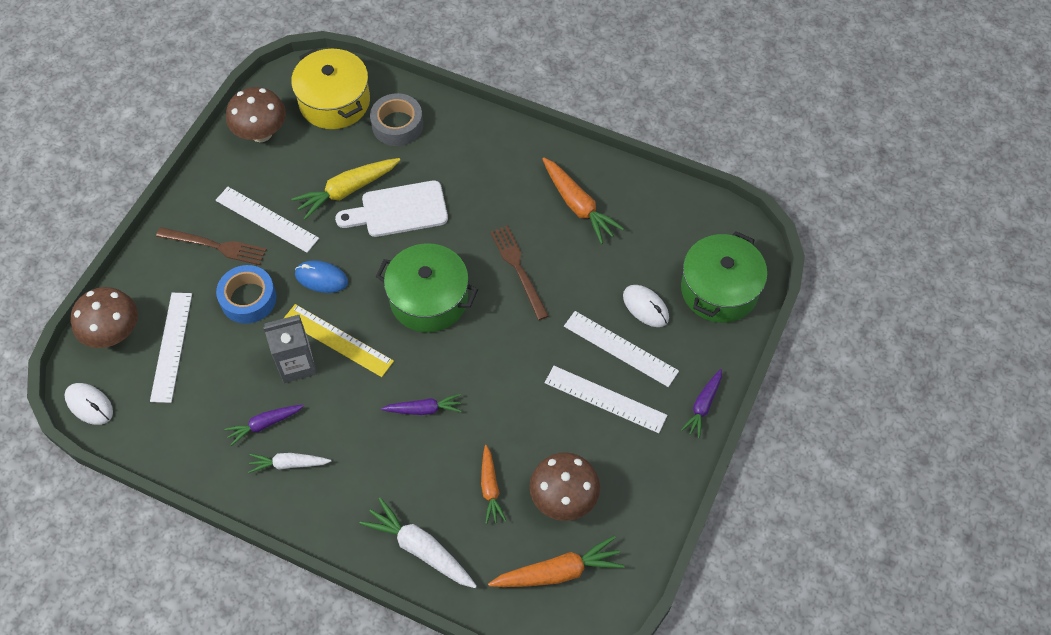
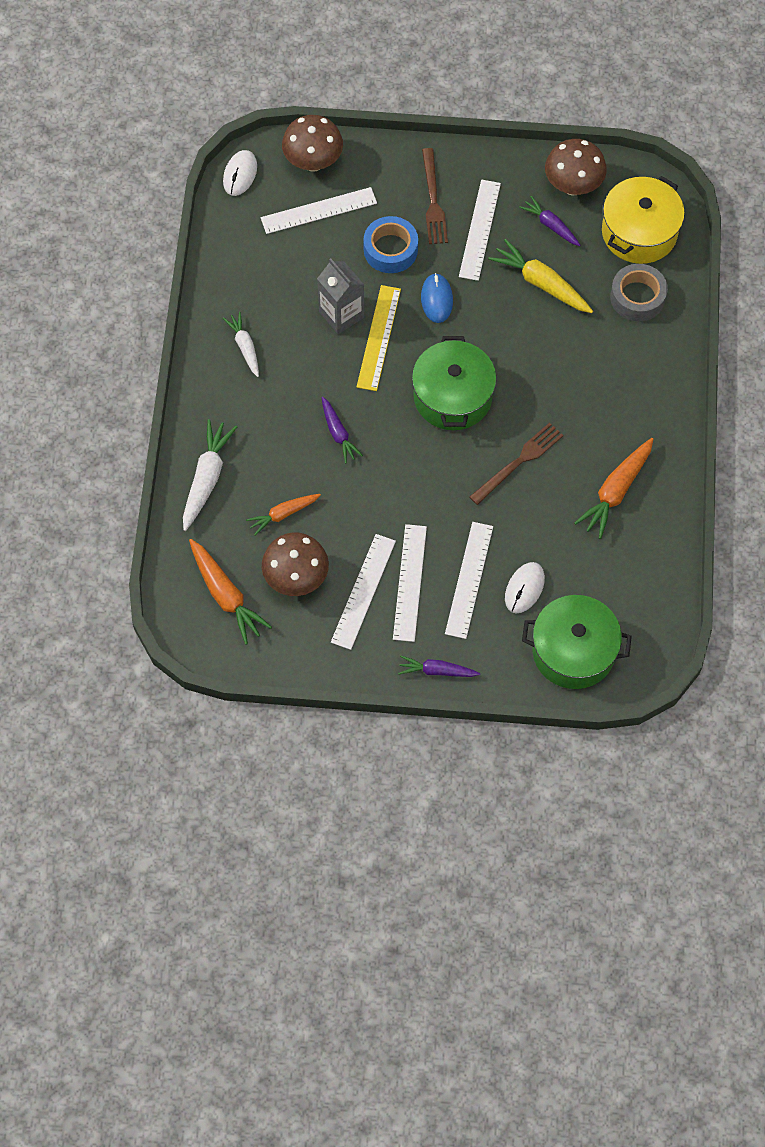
camera: 70 degrees right, 5 degrees up
purple carrot [224,405,304,446] -> purple carrot moved to [519,196,580,246]
white cutting board [335,181,448,237] -> none
none -> white ruler [331,534,396,650]

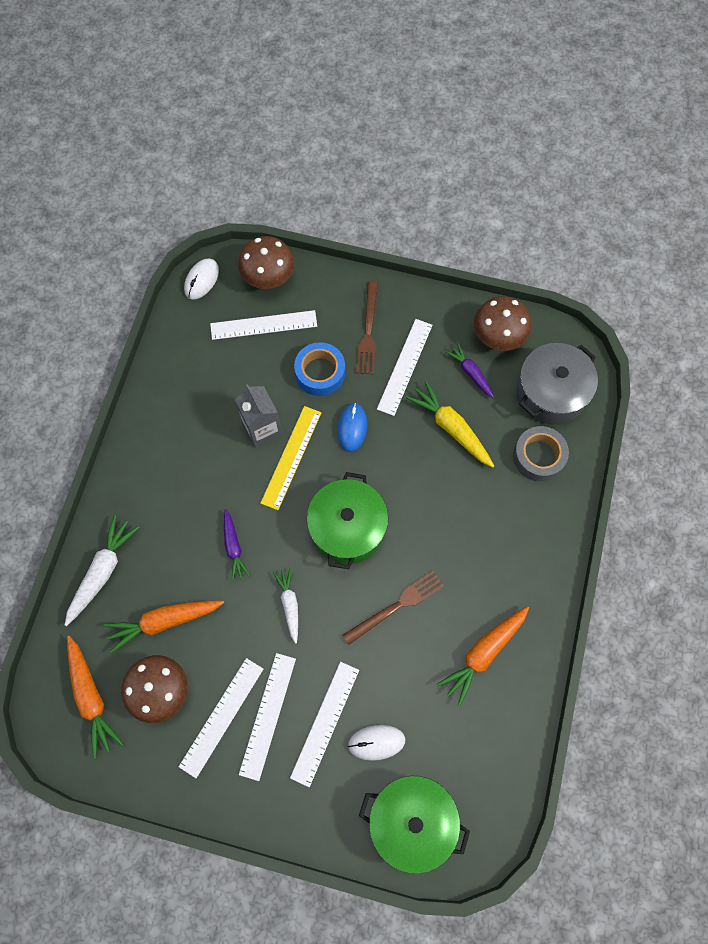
camera: 10 degrees right, 5 degrees up
white carrot [223,312,259,377] -> white carrot moved to [273,568,298,644]
orange carrot [246,494,321,535] -> orange carrot [103,601,224,653], size x1.58
purple carrot [398,655,480,677] -> none
white mouse [505,562,545,614] -> white mouse turned 45 degrees clockwise [348,725,406,761]
yellow pot [602,176,685,264] -> grey pot [516,343,598,424]

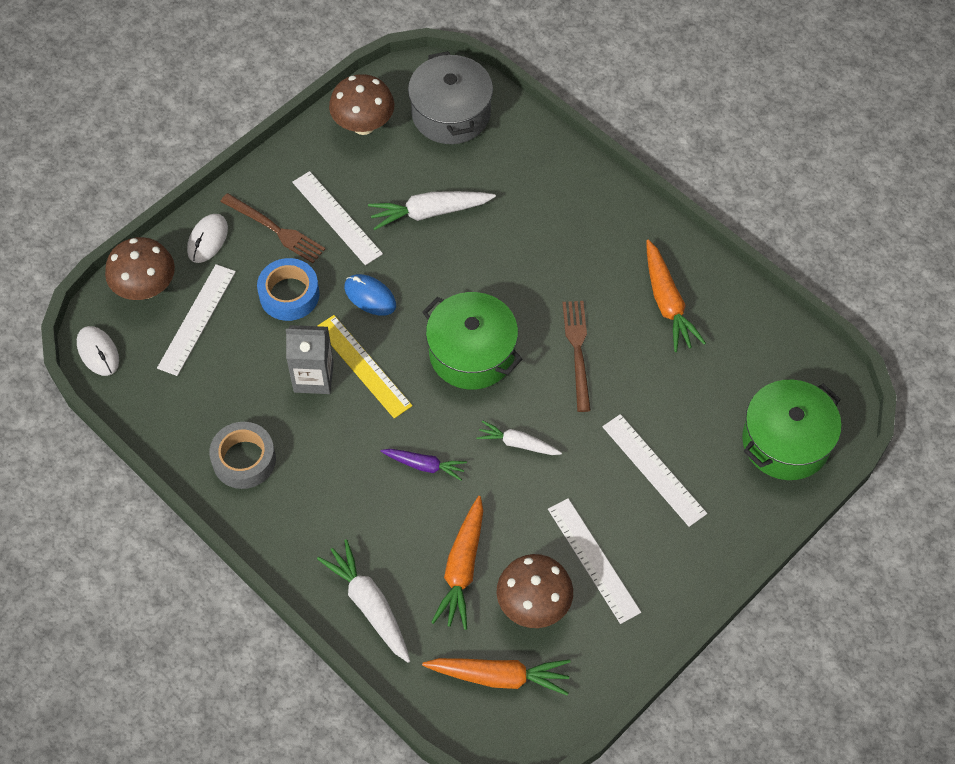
camera: 60 degrees left, 10 degrees down
white ruler [239,653,296,781] -> none
white mouse [348,725,406,761] -> white mouse moved to [187,214,228,263]
yellow carrot [406,381,494,468] -> white carrot [368,191,496,230]
purple carrot [445,342,494,398] -> none
grey tape [513,426,569,481] -> grey tape moved to [209,422,276,489]

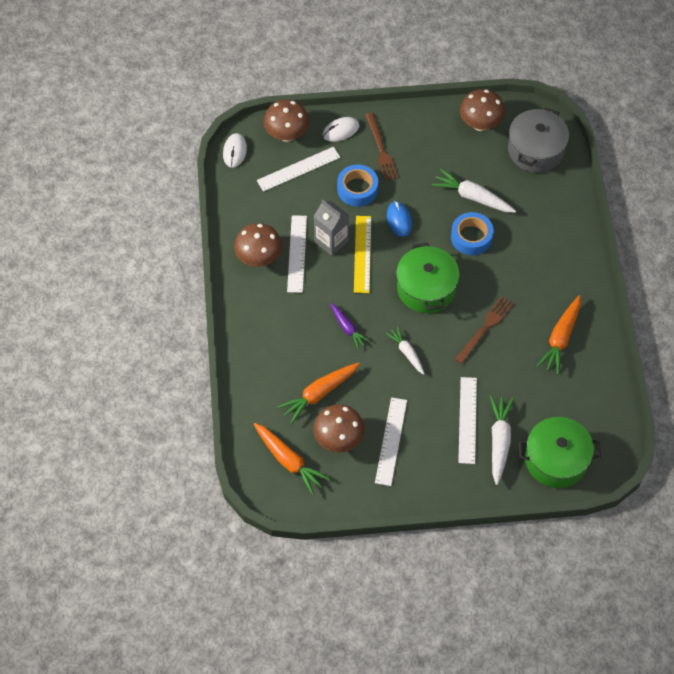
camera: 40 degrees right, 0 degrees up
grey tape [209,422,276,489] -> brown mushroom [234,223,282,267]
white ruler [292,171,383,265] -> white ruler moved to [287,215,307,293]
white carrot [317,539,410,663] -> white carrot moved to [490,396,514,485]
none -> blue tape [451,212,494,255]

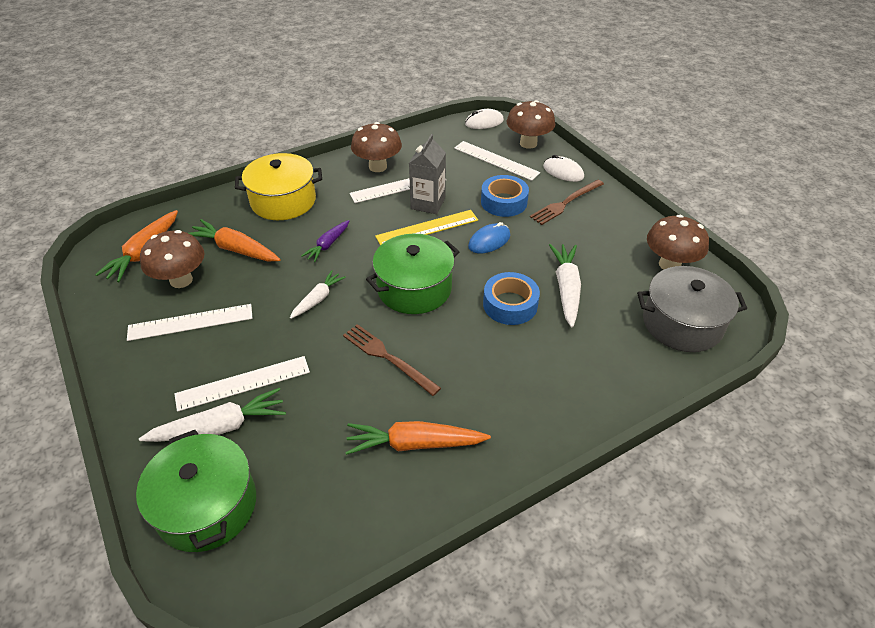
camera: 65 degrees right, 15 degrees down
brown fork [455,296,514,364] -> brown fork turned 150 degrees counterclockwise [343,324,441,396]
none -> yellow pot [235,153,322,220]

